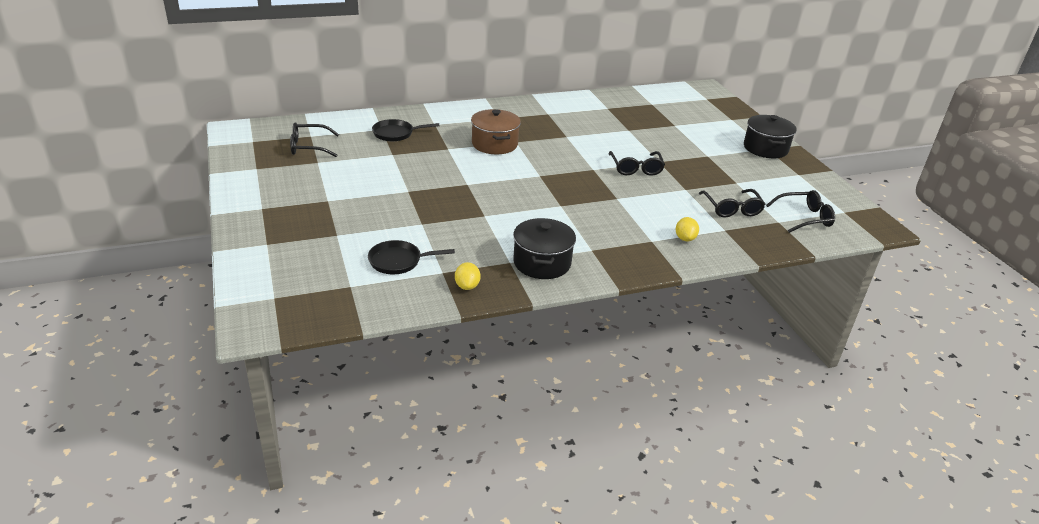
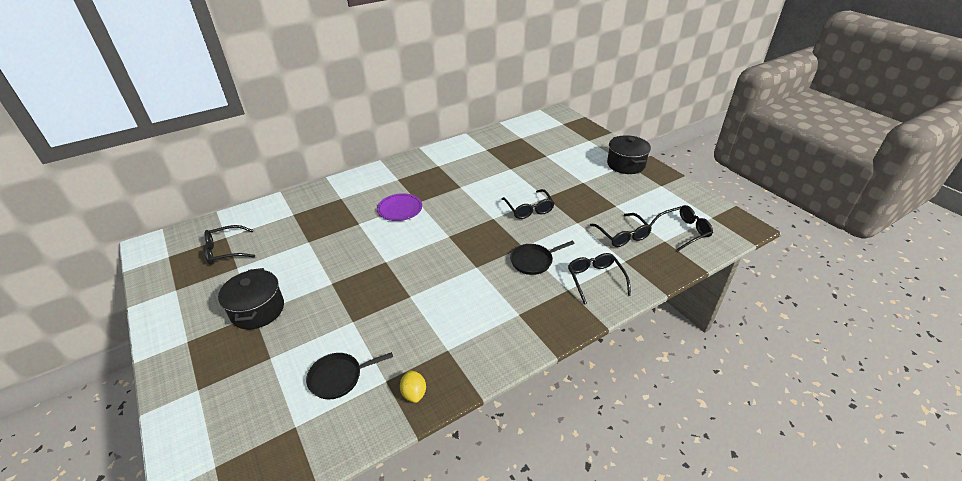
camera: 10 degrees left, 5 degrees up
black pan [372,119,440,141] -> black pan moved to [510,241,575,275]
brown pot [471,109,521,154] -> purple plate [377,193,422,221]
black pot [513,218,576,279] -> black pot moved to [218,268,284,330]
yellow lemon [676,217,699,241] -> black glasses [568,253,631,304]

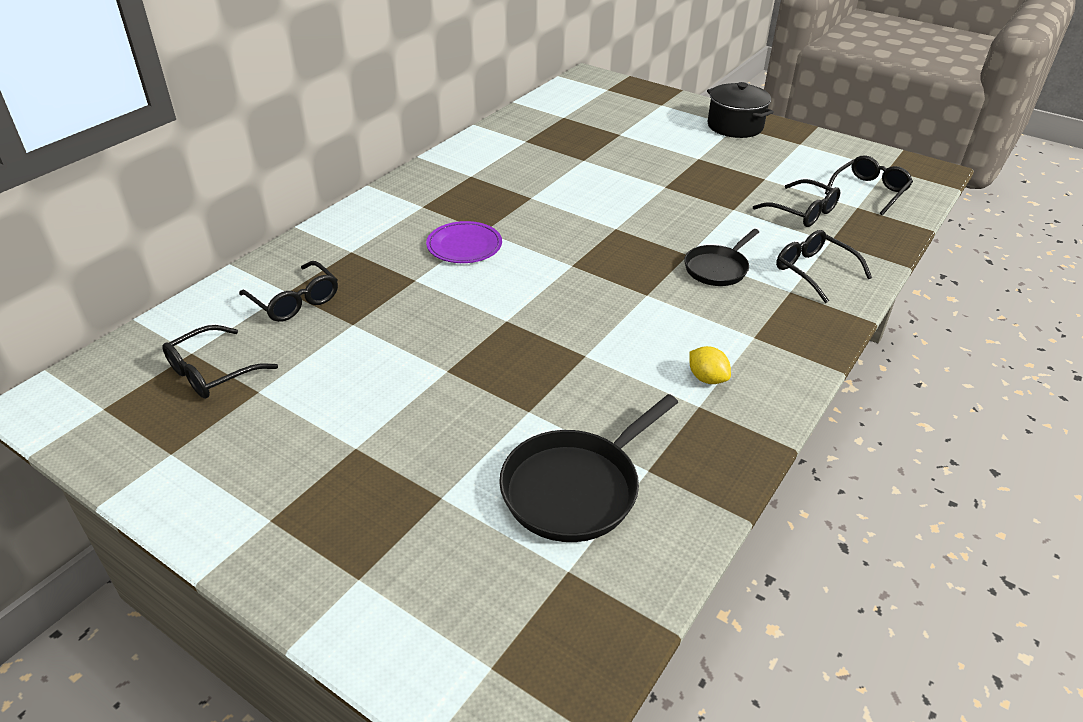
camera: 25 degrees left, 0 degrees up
black pot [218,268,284,330] -> none
black pan [306,352,393,399] -> black pan [499,394,678,542], size x1.58
yellow lemon [400,370,426,403] -> yellow lemon moved to [689,346,731,384]
black glasses [502,189,554,219] -> black glasses moved to [239,261,338,322]

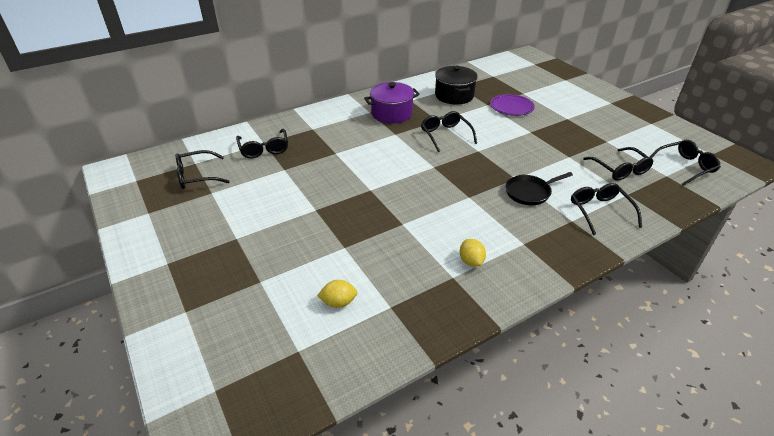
camera: 25 degrees right, 0 degrees up
purple plate [426,221,502,263] -> purple plate moved to [490,94,535,116]
black pan [499,394,678,542] -> yellow lemon [317,280,357,308]
black pot [707,82,774,138] -> black pot moved to [435,66,478,104]
none -> purple pot [364,82,420,124]
none -> black glasses [421,111,477,152]

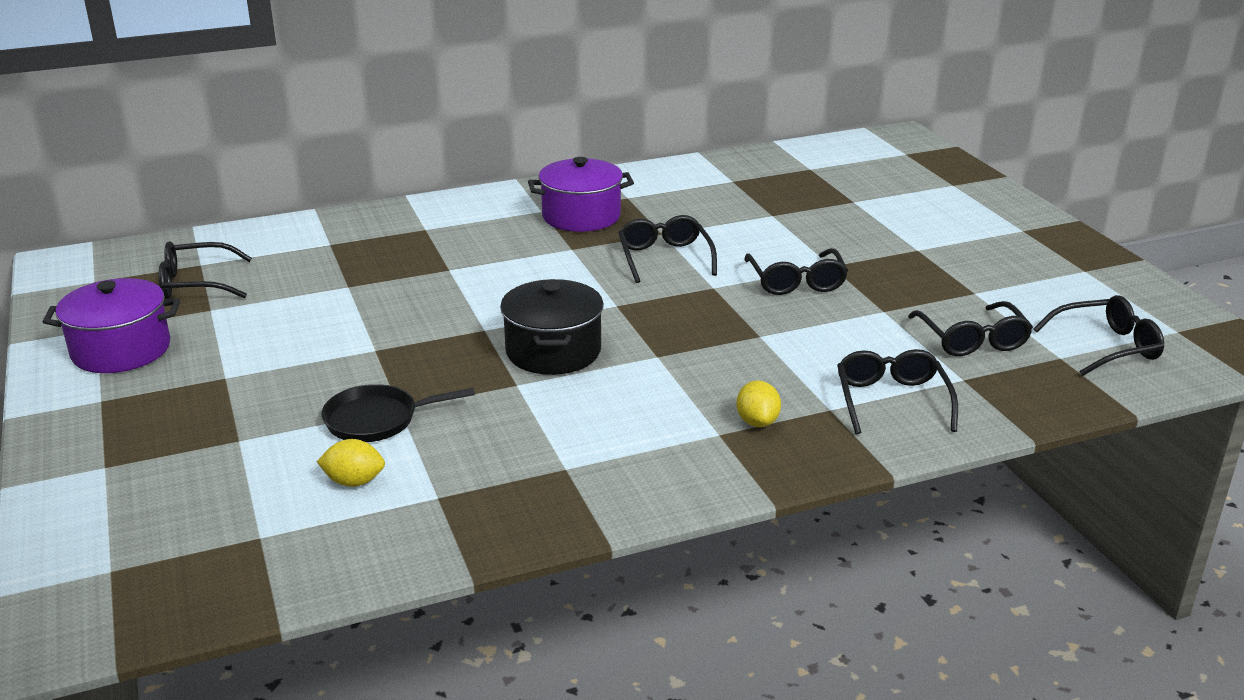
camera: 10 degrees right, 10 degrees down
black glasses [236,129,288,158] -> black glasses moved to [745,248,848,295]
black pot [435,66,478,104] -> black pot moved to [500,279,604,375]
yellow lemon [460,239,486,267] -> yellow lemon moved to [736,380,781,427]
purple plate [490,94,535,116] -> none
black pan [505,172,573,205] -> black pan moved to [322,384,475,442]
none -> purple pot [43,278,180,373]

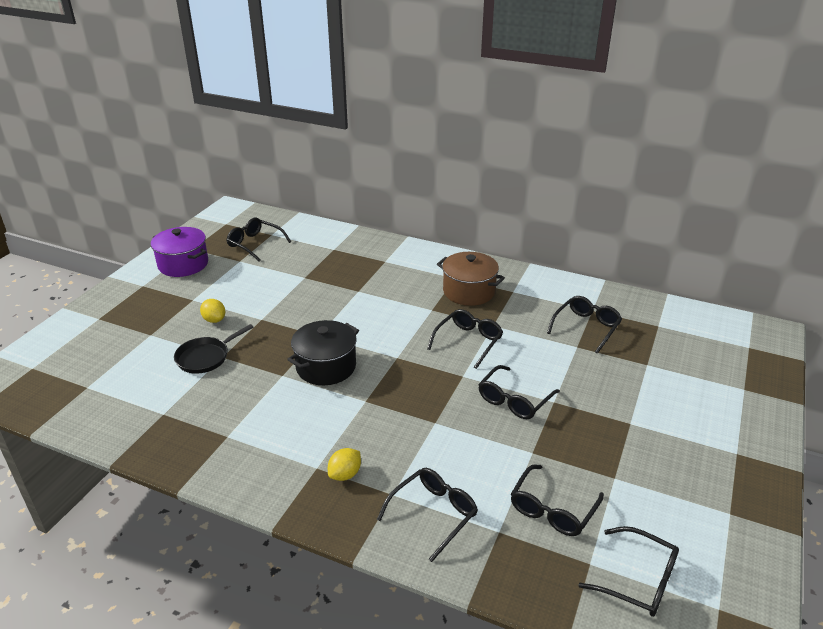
camera: 45 degrees right, 5 degrees up
yellow lemon [317,439,385,487] -> yellow lemon moved to [200,299,225,323]
black pan [322,384,475,442] -> black pan turned 75 degrees counterclockwise [174,324,253,374]
purple pot [528,157,634,232] -> brown pot [437,252,505,306]
none -> black glasses [547,296,622,354]

